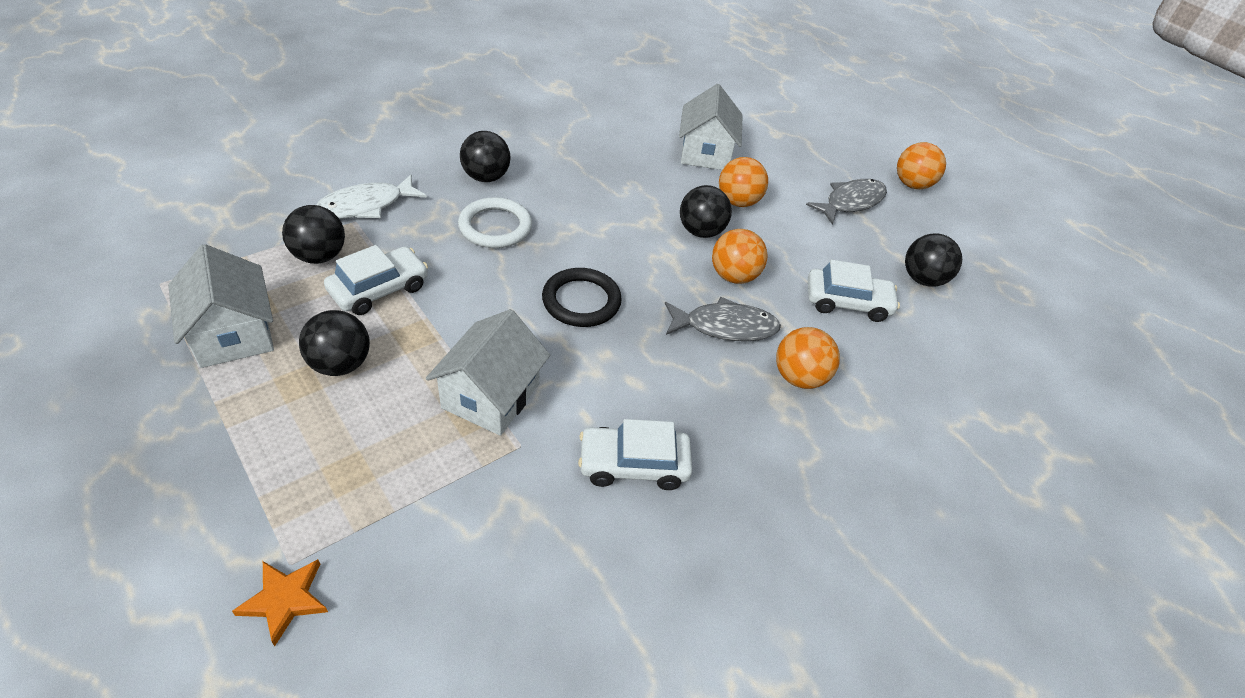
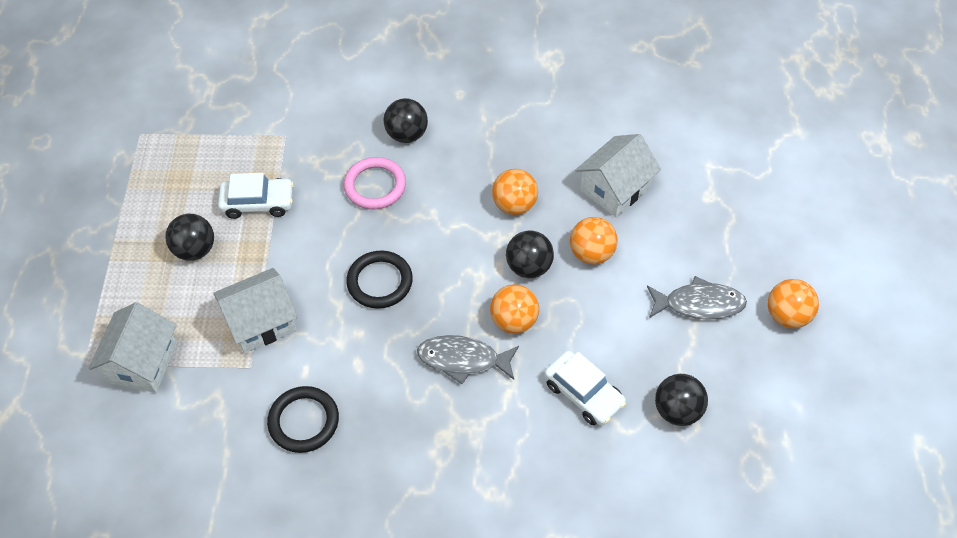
camera: 45 degrees right, 10 degrees up
white house [168,244,274,368] -> white house moved to [88,302,177,393]
orange star [232,559,328,646] -> none
black ball [282,205,345,264] -> none
white fish [316,175,427,219] -> none
white ring [458,197,532,248] -> pink ring [343,157,406,209]
white car [578,419,692,490] -> black ring [267,386,339,453]
grey fish [665,297,781,341] -> grey fish turned 150 degrees clockwise [417,335,519,384]
orange ball [776,327,840,389] -> orange ball moved to [492,169,538,215]

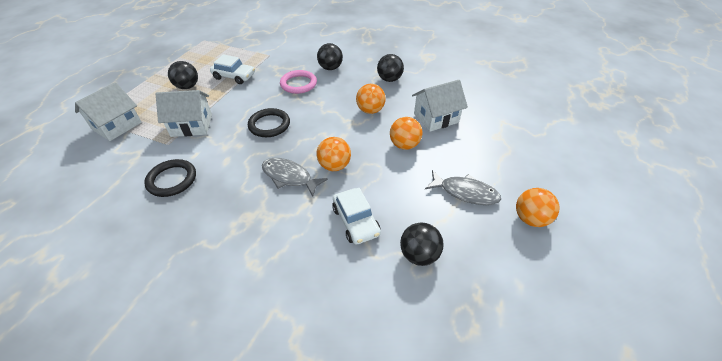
camera: 20 degrees right, 10 degrees down
black ball [506,230,554,278] -> black ball moved to [377,54,404,82]

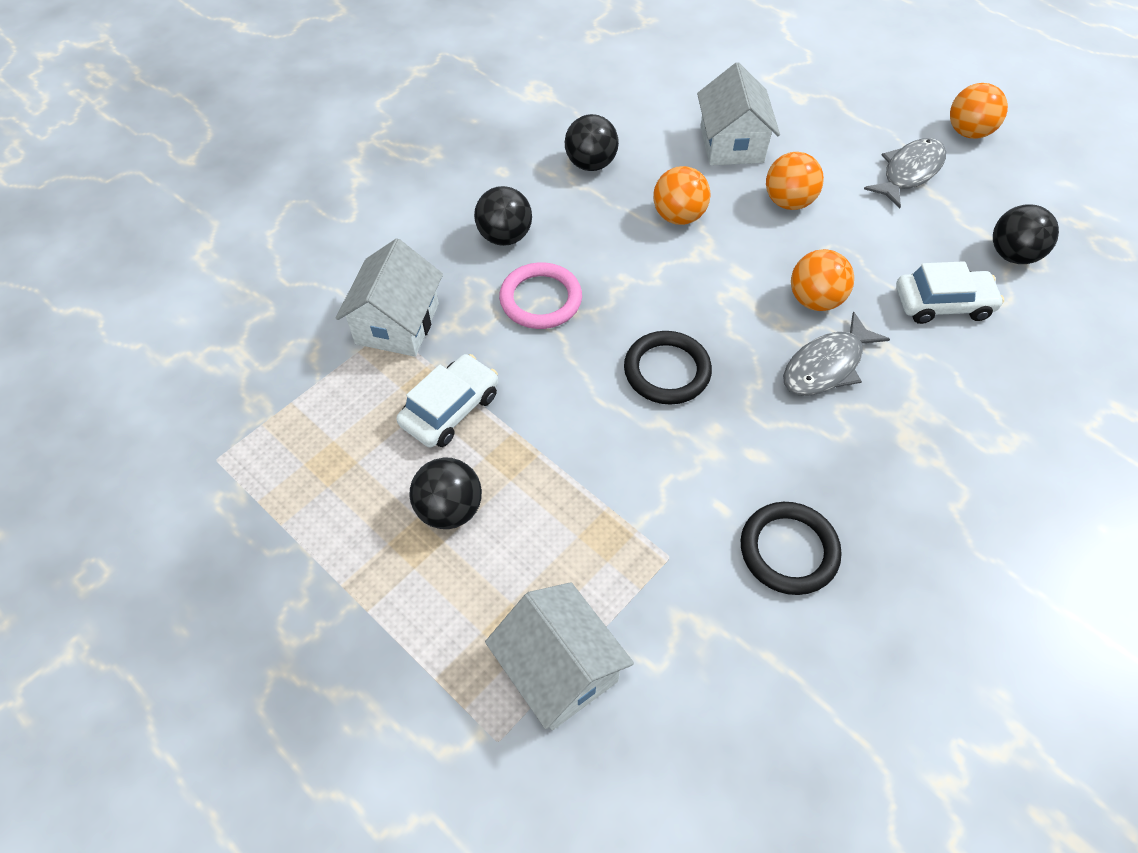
camera: 70 degrees left, 10 degrees up
white house [156,90,212,137] -> white house moved to [335,238,443,357]

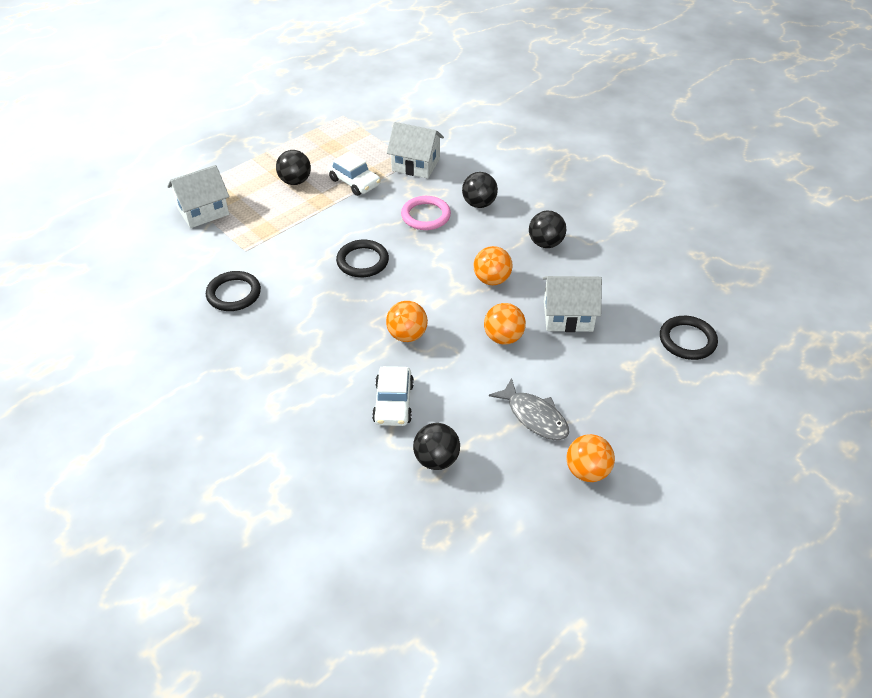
camera: 95 degrees right, 10 degrees down
grey fish [783,311,890,396] -> none
none -> black ring [660,316,718,360]

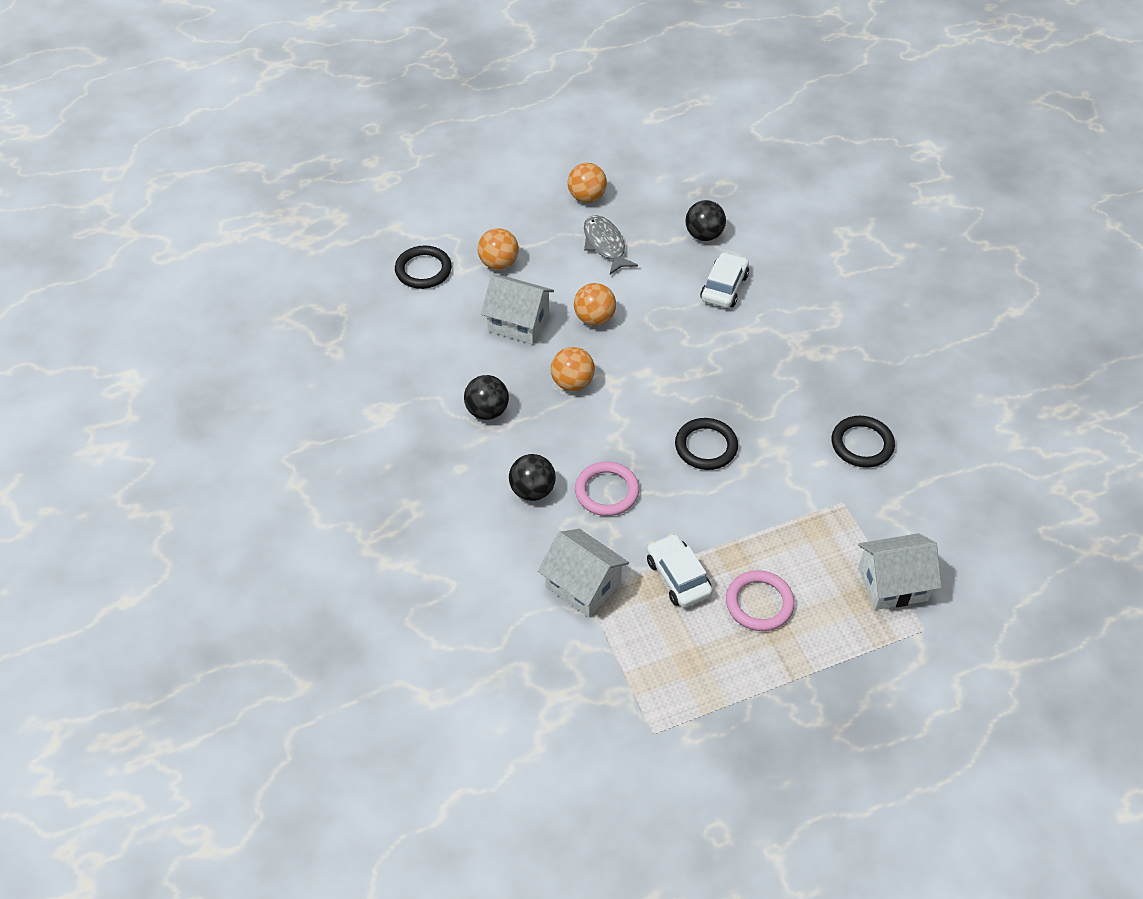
camera: 160 degrees left, 5 degrees up
black ball [276,150,311,185] -> pink ring [726,570,795,631]
orange ball [386,301,428,342] -> orange ball moved to [478,228,519,270]

